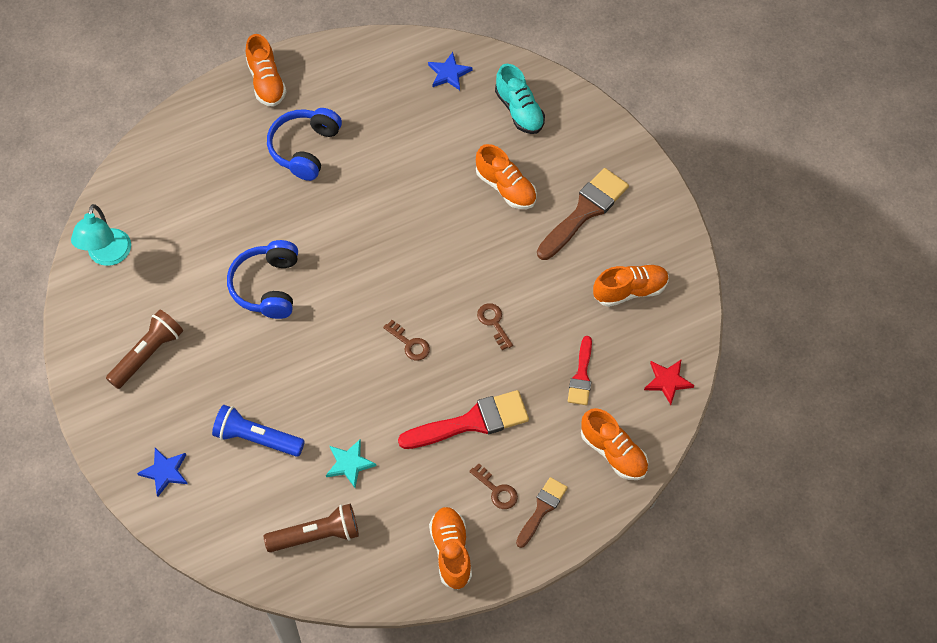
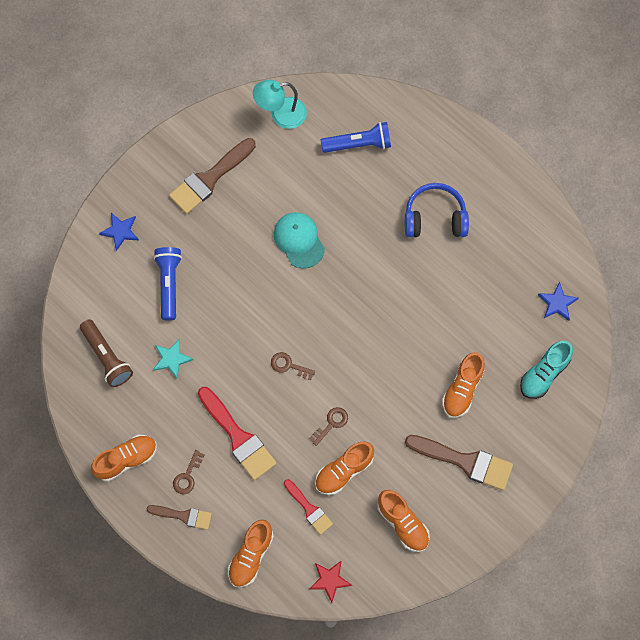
camera: 70 degrees right, 10 degrees up
brown flashlight [106,310,183,389] -> brown brush [169,138,256,214]
blue headphones [227,240,298,319] -> turquoise cap [274,212,325,269]
orange shoe [246,34,286,107] -> orange shoe moved to [315,441,374,495]
brown key [383,320,430,361] -> brown key turned 90 degrees clockwise [271,352,315,380]
red brush [568,336,592,405] -> red brush turned 120 degrees counterclockwise [284,479,333,535]
none -> blue flashlight [321,122,391,153]

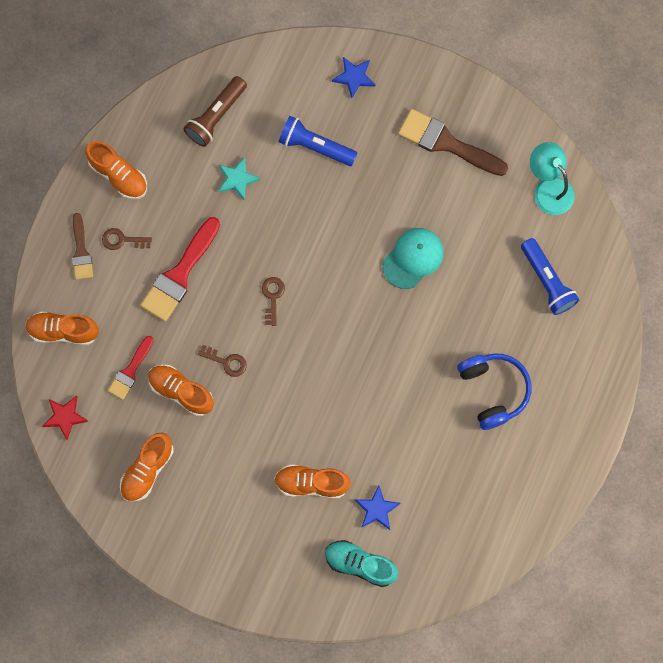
camera: 70 degrees right, 5 degrees up
blue flashlight [153,247,182,321] -> blue flashlight turned 135 degrees counterclockwise [279,116,357,166]
brown brush [405,435,513,490] -> none
blue star [538,282,579,321] -> blue star moved to [355,485,401,530]

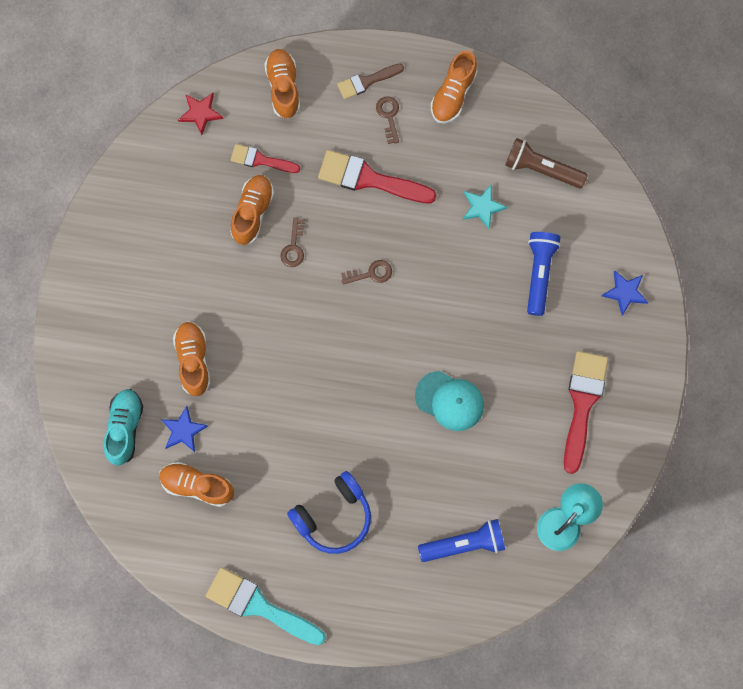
camera: 75 degrees right, 0 degrees up
orange shoe [120,433,174,502] -> orange shoe moved to [159,462,234,507]
brown brush [398,109,508,176] -> red brush [564,351,608,474]
blue flashlight [521,238,579,315] -> blue flashlight turned 150 degrees counterclockwise [418,519,505,562]
none -> turquoise brush [206,567,326,645]

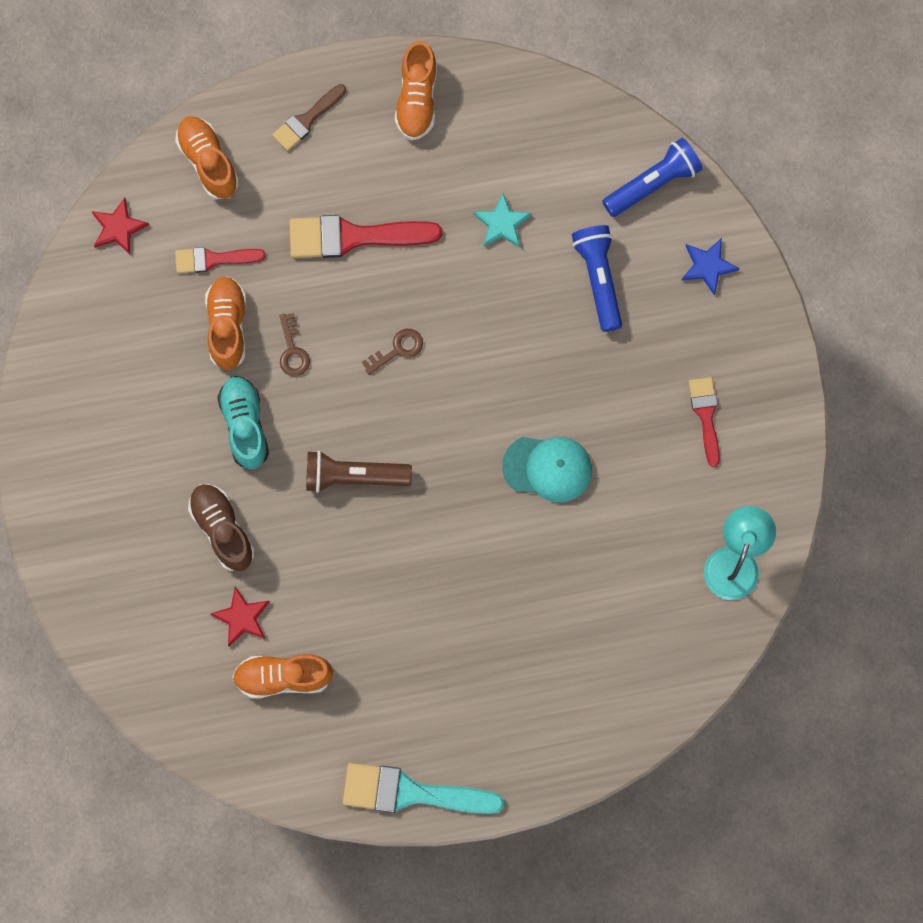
camera: 20 degrees left, 0 degrees up
turquoise shoe [103,389,143,466] -> turquoise shoe moved to [218,376,269,469]
blue star [161,406,208,452] -> red star [210,586,270,647]
orange shoe [173,321,211,396] -> brown shoe [188,484,255,571]
blue headphones [287,471,371,554] -> none
brown key [376,96,399,144] -> none
blue flashlight [418,519,505,562] -> blue flashlight moved to [602,138,703,217]
brown flashlight [505,138,588,189] -> brown flashlight moved to [306,451,412,493]
red brush [564,351,608,474] -> red brush [689,377,720,467], size x0.59

